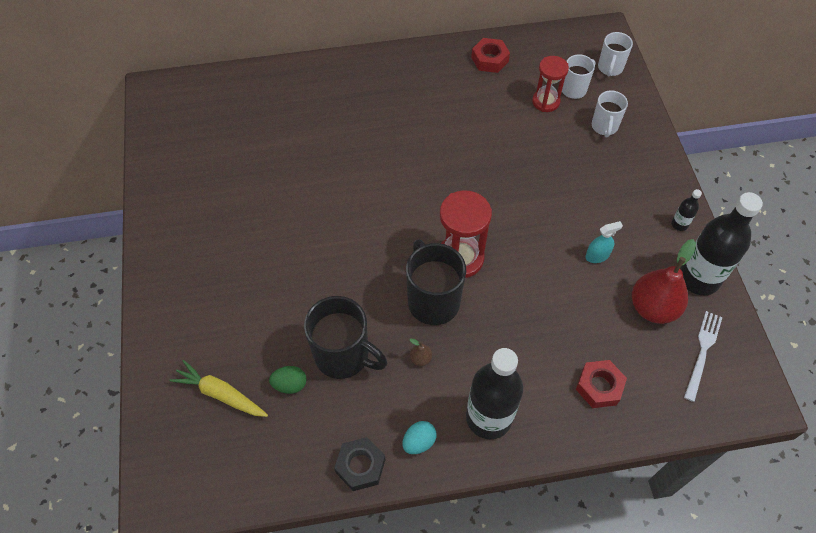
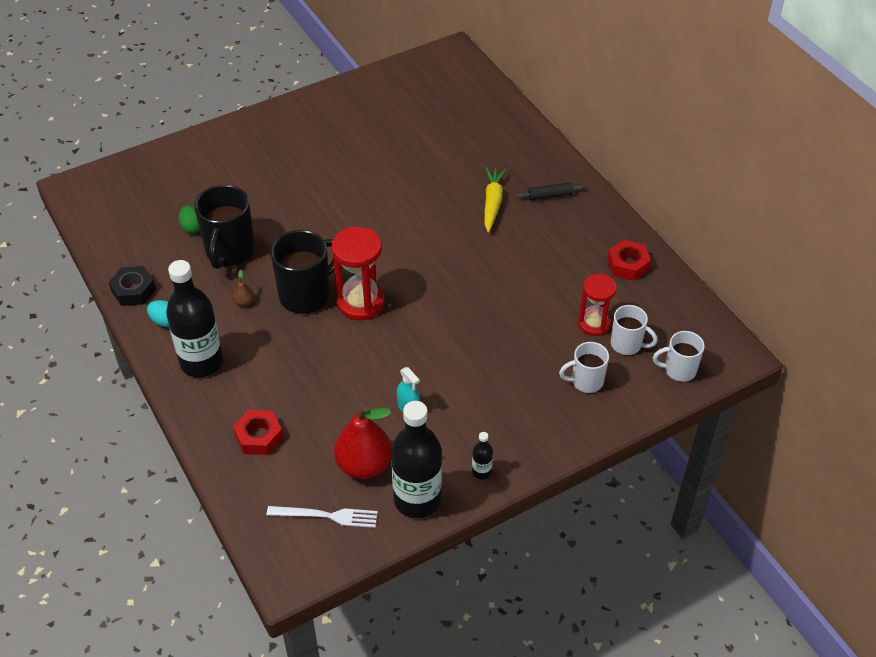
camera: 70 degrees right, 10 degrees down
yellow carrot [169,360,268,417] -> yellow carrot moved to [484,167,507,233]
none -> black rolling pin [517,182,585,201]

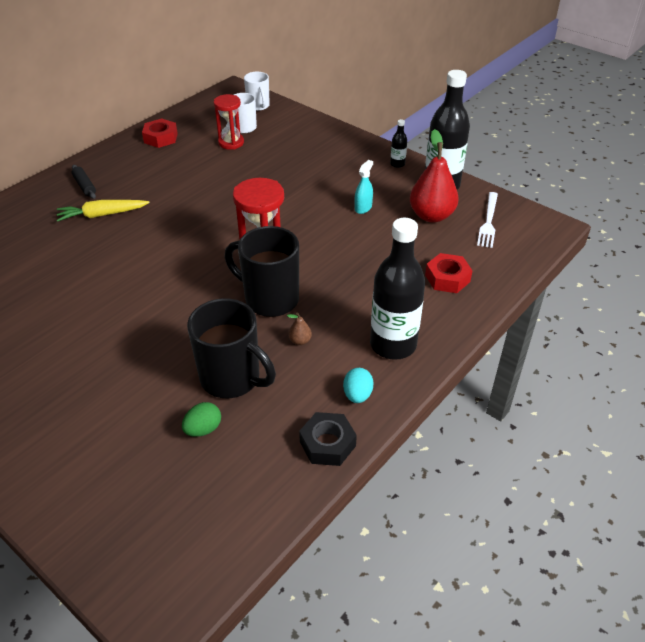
camera: 110 degrees left, 5 degrees down
black mug [194,185,255,269] -> black mug turned 45 degrees clockwise [187,298,276,398]
white fork [267,506,378,528] -> white fork turned 150 degrees counterclockwise [477,192,498,248]
white mug [559,342,609,393] -> none

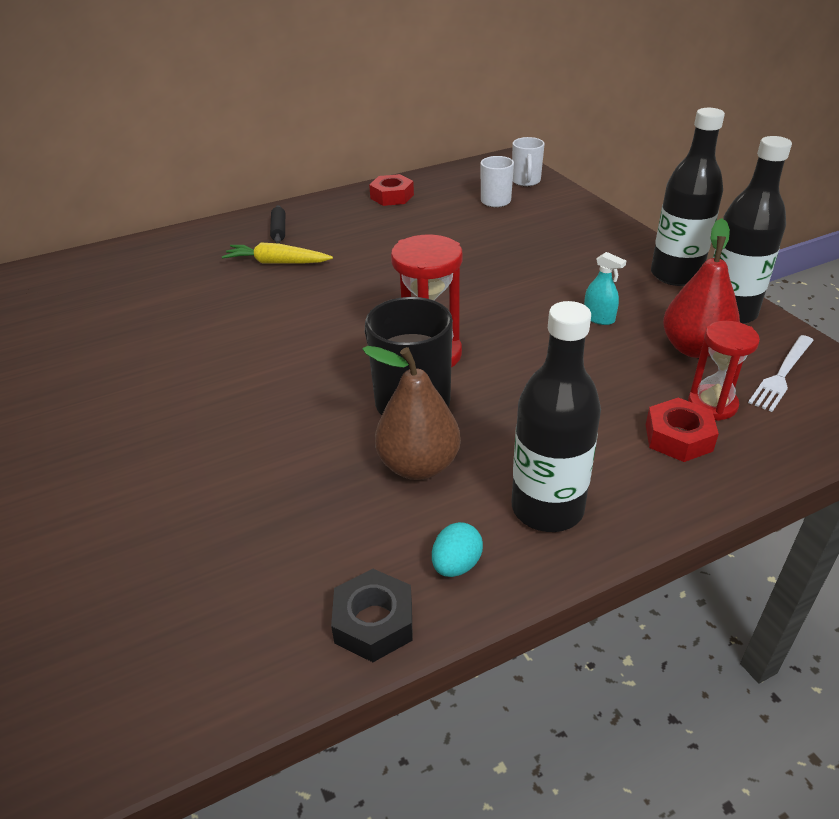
camera: 25 degrees right, 5 degrees down
green egg [182,402,221,437] -> none
black mug [187,298,276,398] -> none
red hourglass [213,94,244,150] -> red hourglass moved to [688,321,760,421]
brown pear [287,313,312,345] -> brown pear [362,346,461,480], size x2.46
turquoise spray bottle [355,160,373,214] -> turquoise spray bottle turned 75 degrees clockwise [584,252,626,325]
black bottle [390,119,407,168] -> black bottle [651,108,725,286], size x2.36

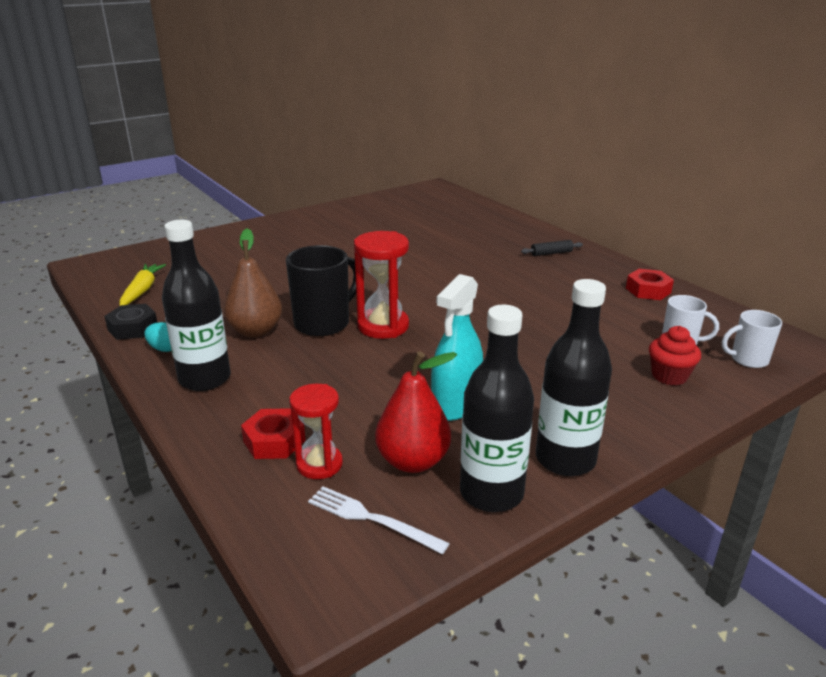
camera: 80 degrees right, 10 degrees down
yellow carrot [222,242,333,264] -> yellow carrot moved to [120,264,166,306]
turquoise spray bottle [584,252,626,325] -> turquoise spray bottle [431,274,483,421], size x1.95
none -> red cupcake [649,326,701,386]

